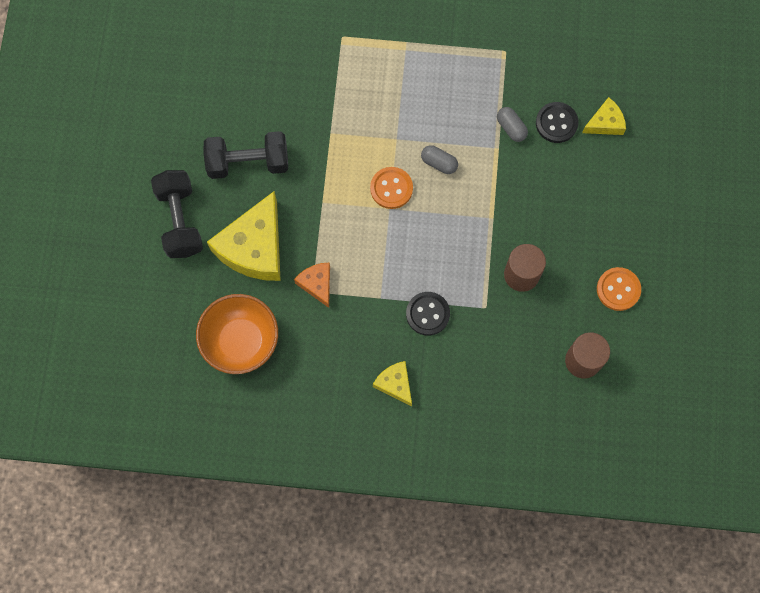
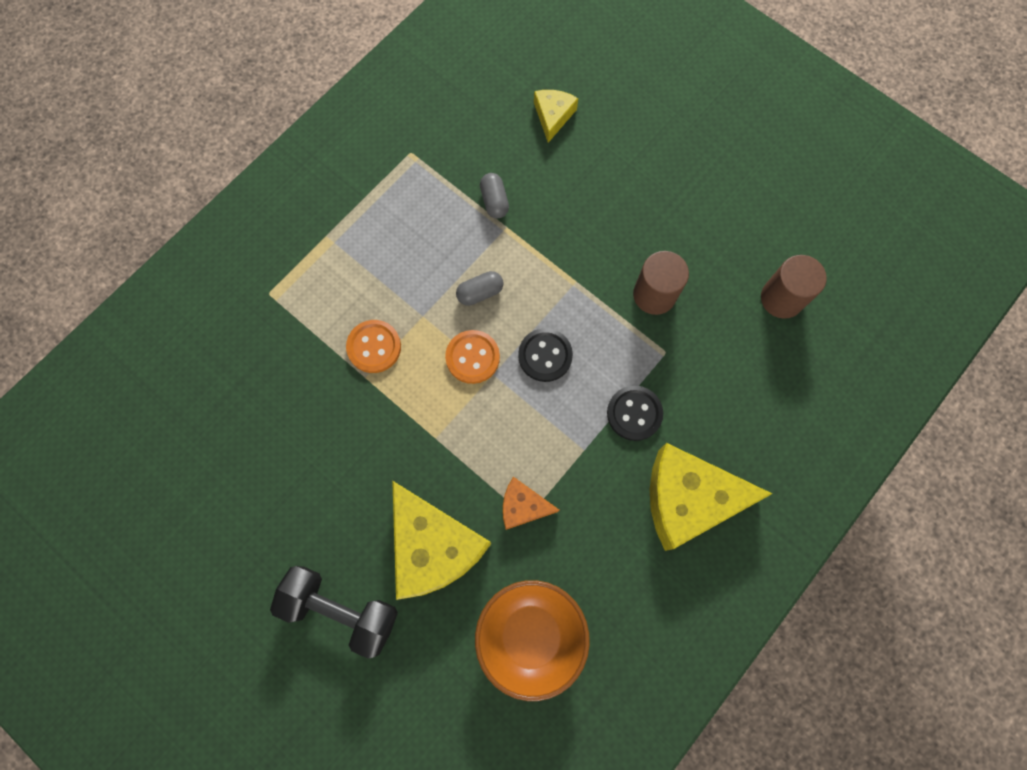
camera: 55 degrees left, 0 degrees up
black dumbbell [203,131,288,179] -> none
yellow cheese [373,361,412,407] -> yellow cheese [650,443,772,551], size x1.98
grey capsule [497,107,528,142] -> grey capsule turned 75 degrees clockwise [480,173,509,219]
black button [536,102,579,143] -> black button moved to [518,328,573,382]
orange button [597,267,641,311] -> orange button moved to [346,320,401,373]

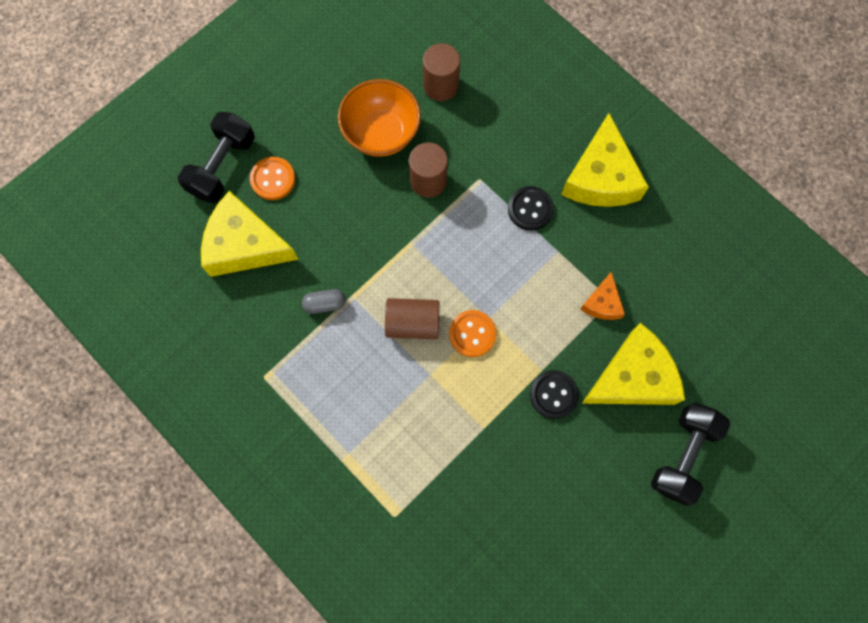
camera: 85 degrees left, 0 degrees up
orange button [346,320,401,373] -> orange button moved to [250,157,295,200]
grey capsule [456,271,503,306] -> brown cylinder [385,298,439,339]
orange bowl [475,580,590,701] -> orange bowl moved to [338,79,421,157]
black button [518,328,573,382] -> black button moved to [530,370,579,419]
yellow cheese [534,90,578,143] -> yellow cheese [201,191,299,277], size x1.98
none -> black dumbbell [178,112,255,203]

